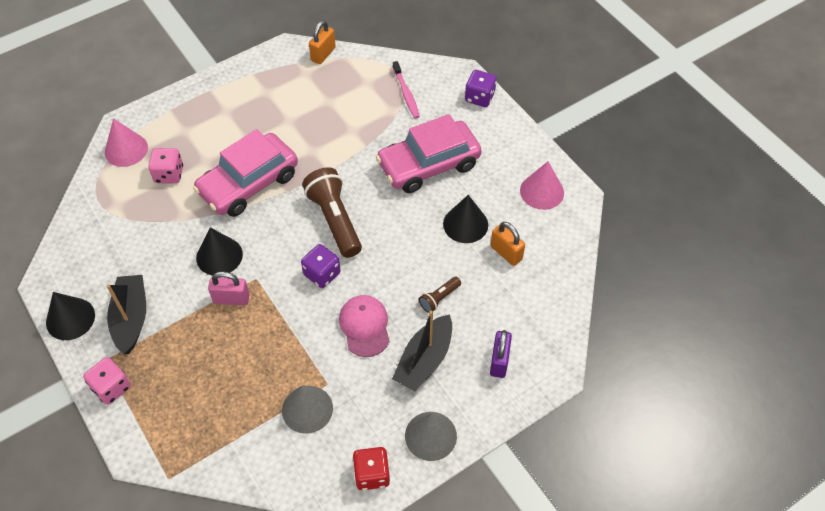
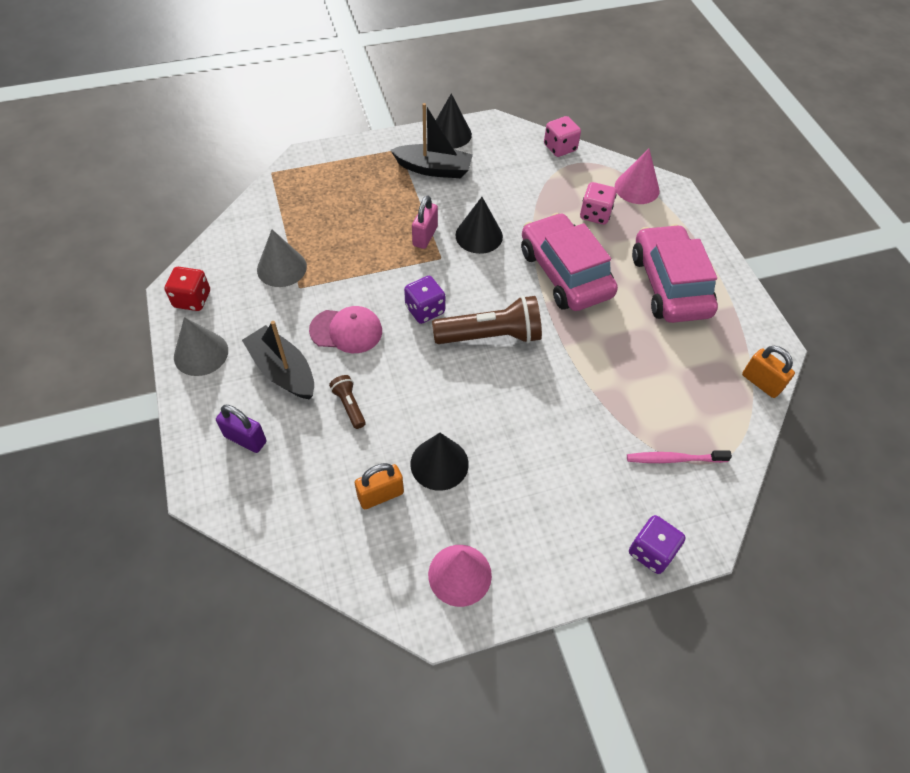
camera: 105 degrees right, 0 degrees up
pink dice [83,357,131,405] -> pink dice moved to [544,116,581,157]
pink car [376,114,482,193] -> pink car moved to [632,224,718,323]

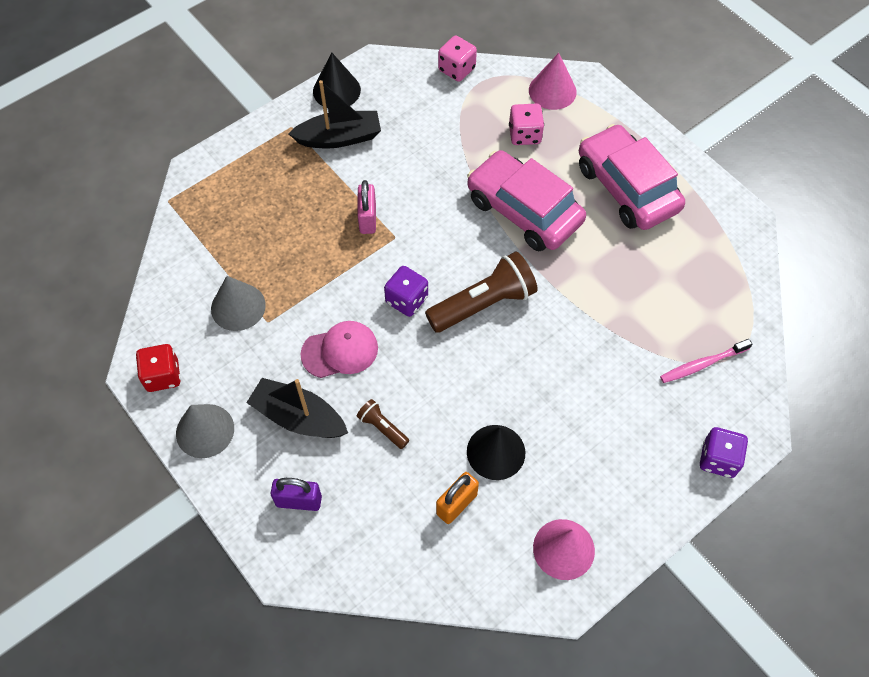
camera: 20 degrees left, 5 degrees up
black cone [455,197,503,254] -> none
orange padlock [742,346,795,398] -> none

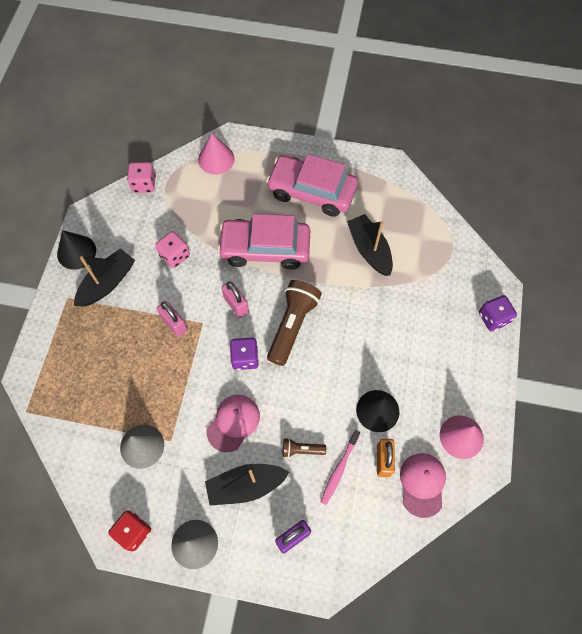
camera: 40 degrees left, 5 degrees up
pink dice [509,103,544,145] -> pink dice moved to [155,231,190,268]
pink toothbrush [660,339,752,383] -> pink toothbrush moved to [321,430,360,505]
none -> pink padlock [221,281,249,318]
none -> black boat [347,214,393,276]
none -> pink cap [400,453,446,518]

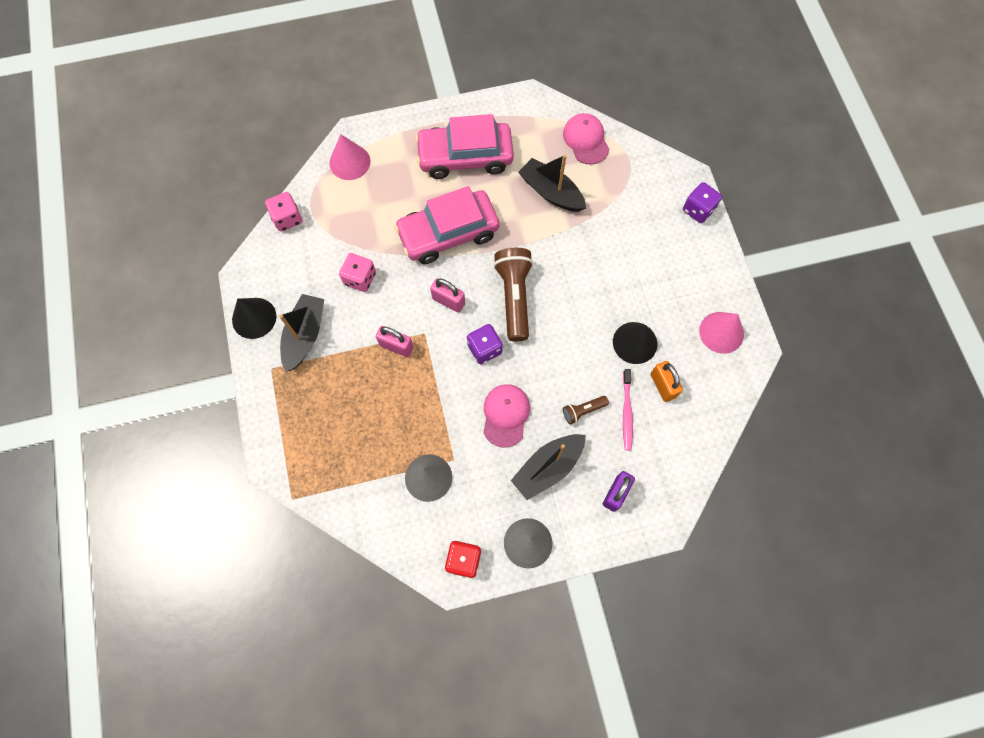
camera: 25 degrees left, 5 degrees up
pink cap [400,453,446,518] -> pink cap moved to [563,113,609,165]

